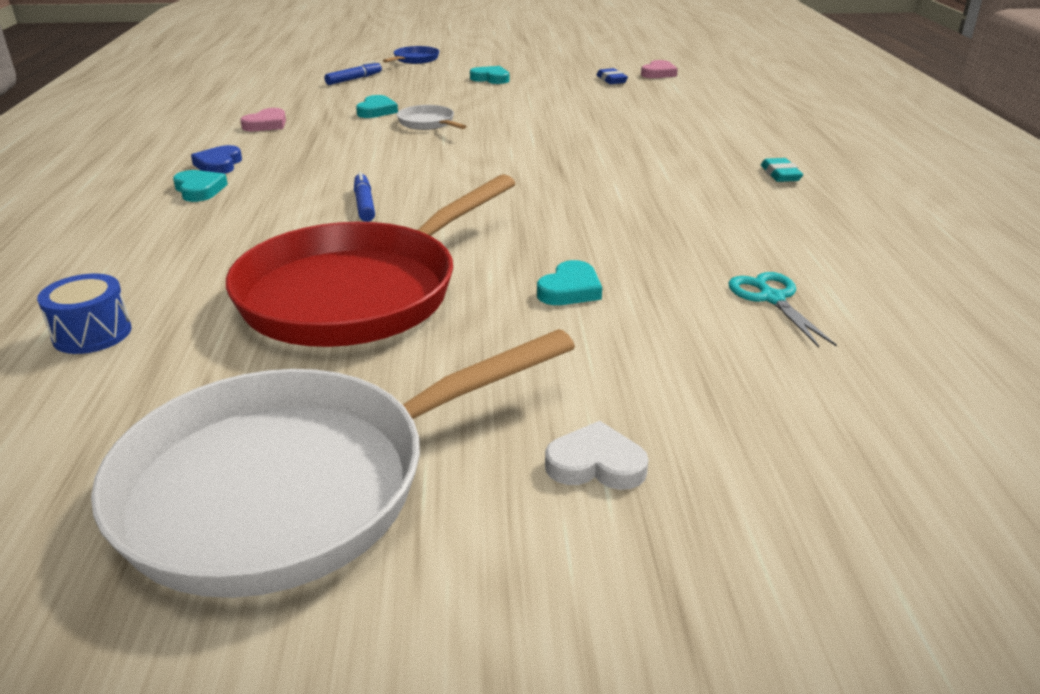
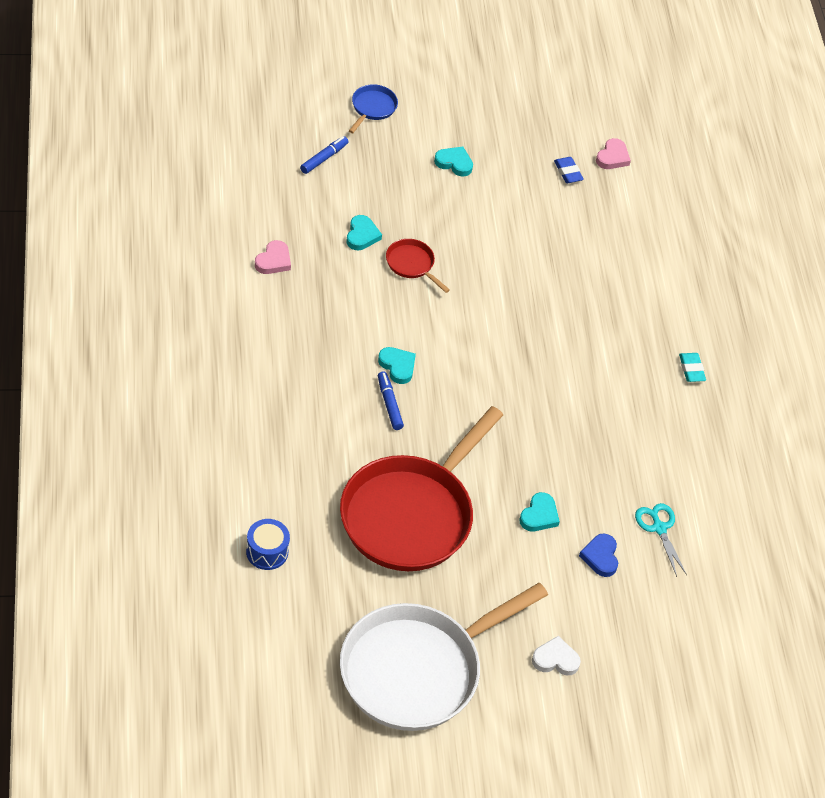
camera: 10 degrees left, 20 degrees up
turquoise heart [173,170,228,202] -> turquoise heart moved to [378,347,416,384]
blue heart [191,145,242,174] -> blue heart moved to [579,534,618,577]
white pan [397,105,466,130] -> red pan [386,239,450,293]

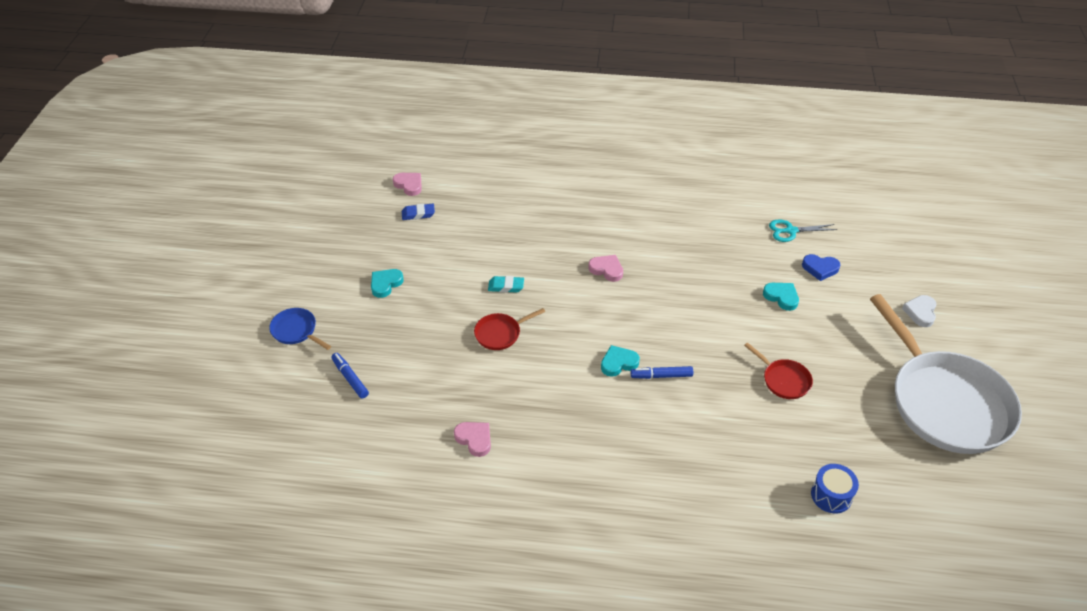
camera: 70 degrees left, 5 degrees down
red pan [340,406,503,571] -> red pan [744,342,813,399], size x0.41
turquoise heart [346,215,382,250] -> none
turquoise eraser [679,353,706,382] -> turquoise eraser moved to [488,276,524,293]
none -> pink heart [589,255,623,282]

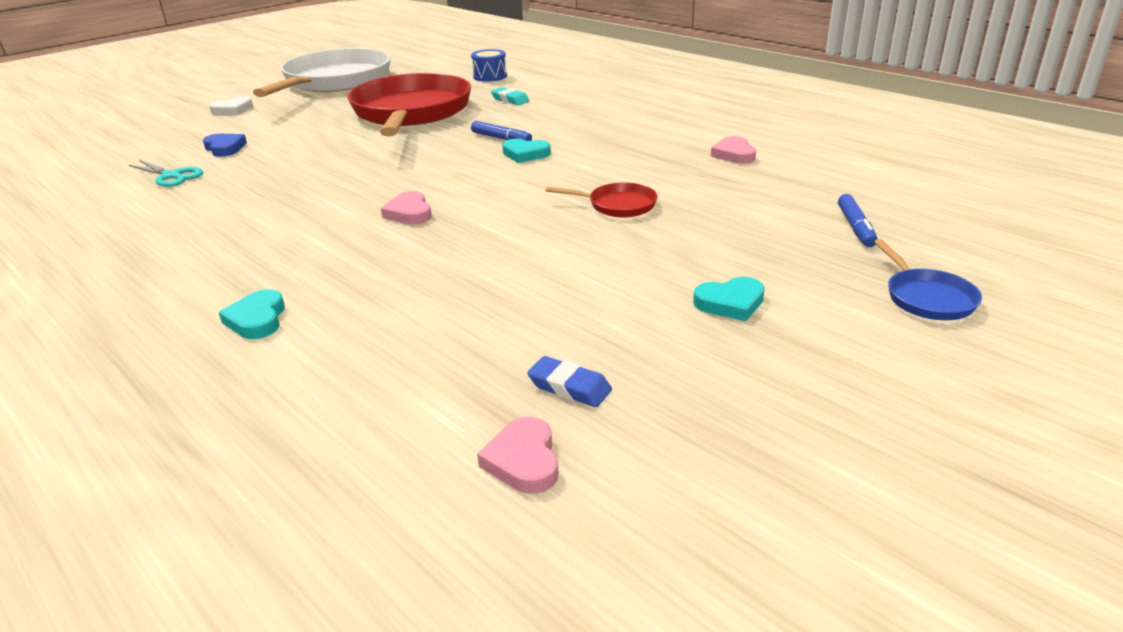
camera: 140 degrees left, 15 degrees down
turquoise eraser [488,276,524,293] -> turquoise eraser moved to [491,87,529,105]
red pan [744,342,813,399] -> red pan [348,73,471,137], size x2.46
turquoise heart [763,283,799,311] -> turquoise heart moved to [219,289,285,339]

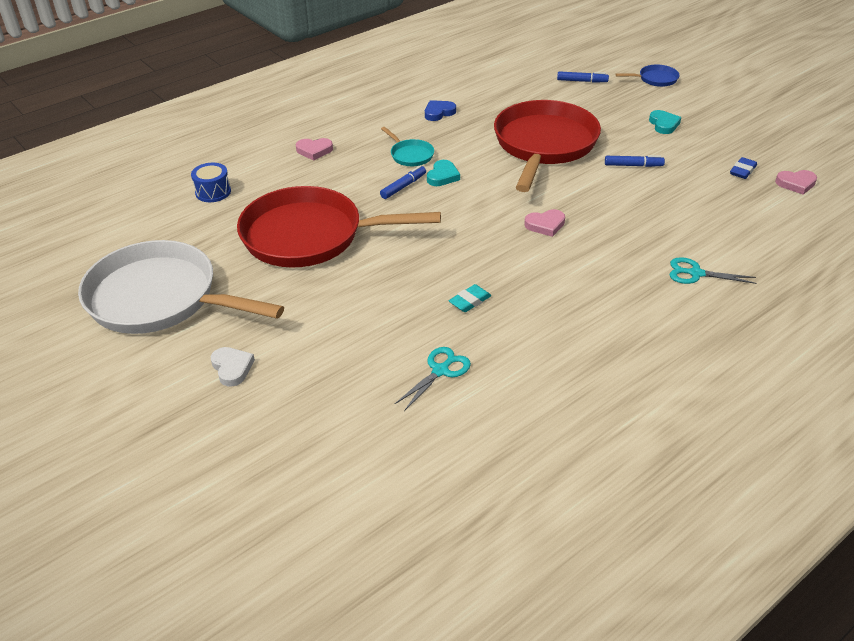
camera: 85 degrees left, 10 degrees up
blue heart [203,134,247,157] -> blue heart moved to [425,100,456,121]
turquoise heart [219,289,285,339] -> turquoise scissors [670,257,756,284]
turquoise eraser [491,87,529,105] -> turquoise eraser moved to [449,284,492,312]
red pan [546,182,658,218] -> red pan [494,100,601,192], size x2.46
pink heart [711,136,756,164] -> pink heart moved to [296,138,333,161]
none -> turquoise pan [381,127,434,166]
none -> blue marker [605,155,665,167]

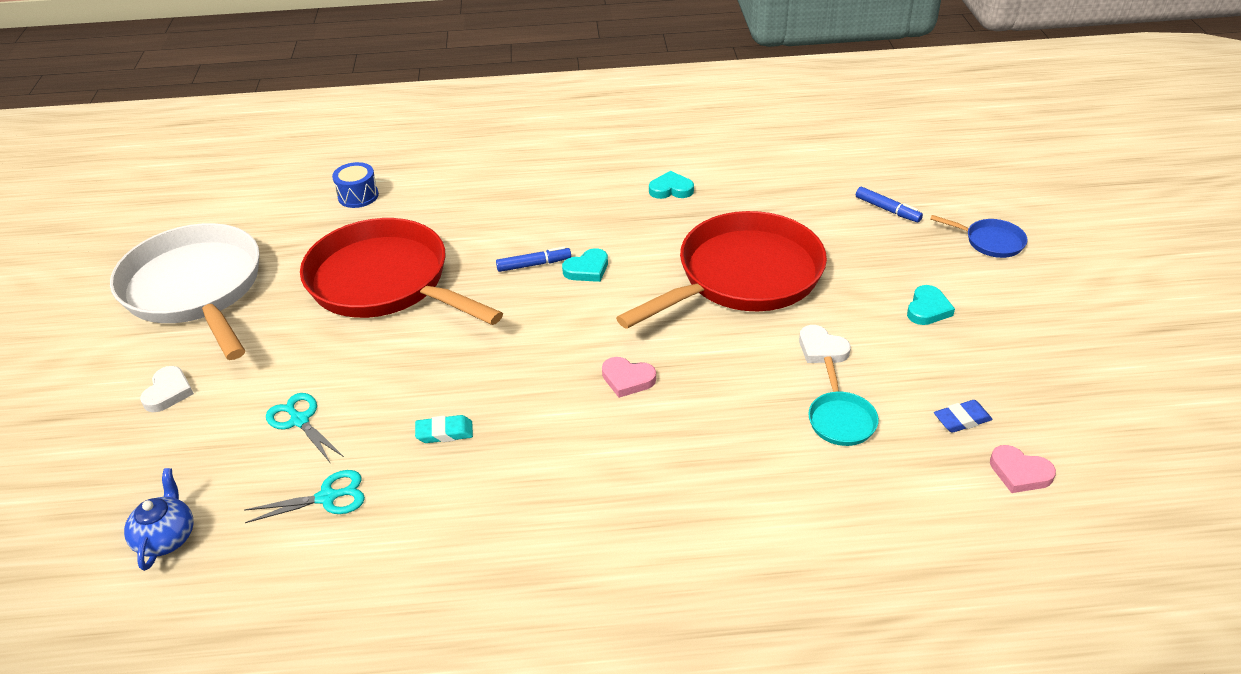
camera: 35 degrees right, 0 degrees up
pink heart [296,138,333,161] -> none
turquoise pan [381,127,434,166] -> turquoise pan moved to [808,356,879,446]
blue heart [425,100,456,121] -> turquoise heart [649,171,694,199]
blue marker [605,155,665,167] -> white heart [799,325,851,363]
turquoise scissors [670,257,756,284] -> turquoise scissors moved to [266,393,344,462]
none -> blue teapot [124,468,193,571]

